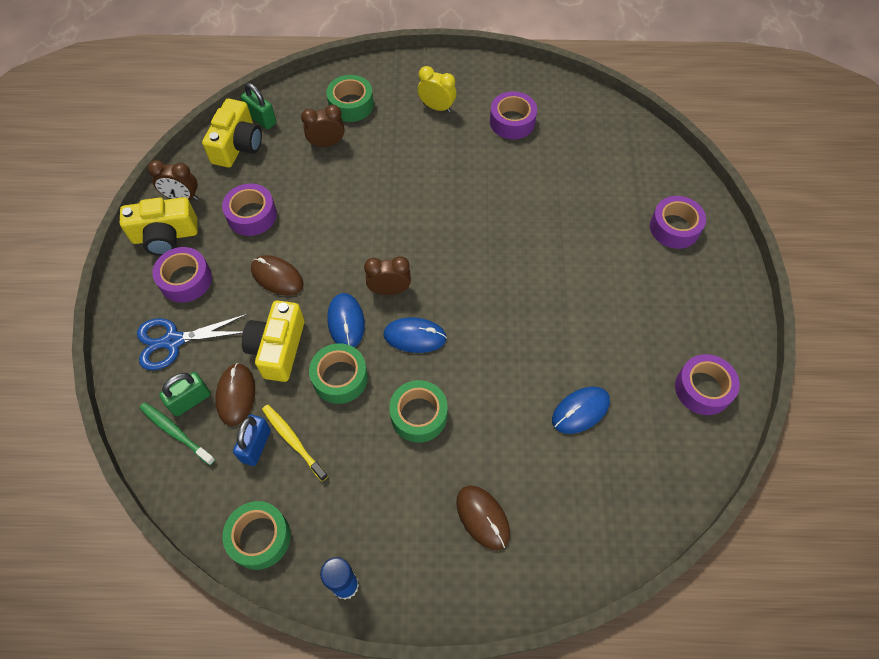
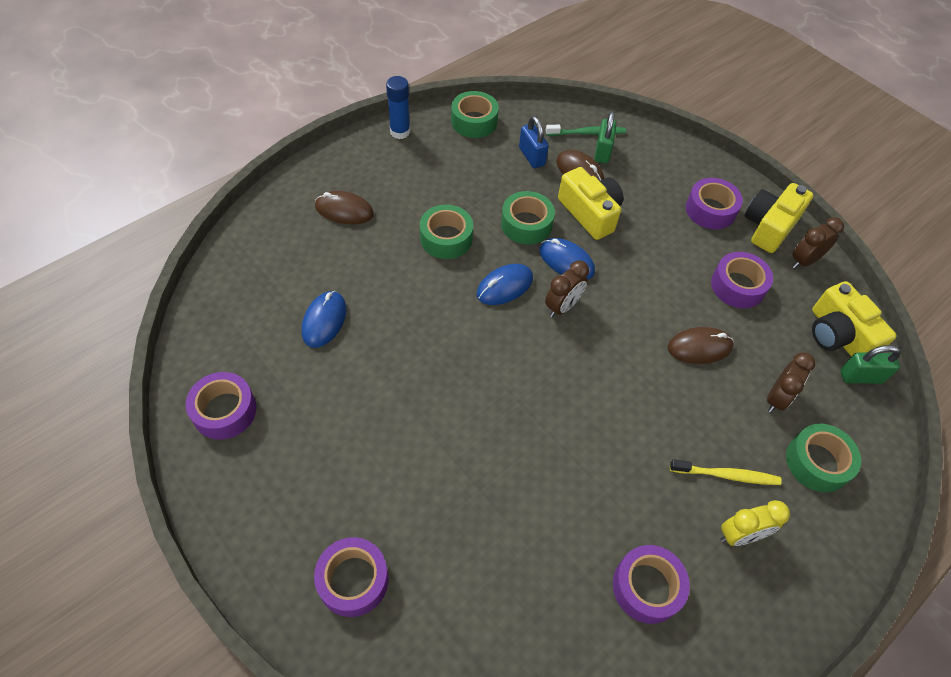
camera: 135 degrees right, 5 degrees down
blue scissors [137,314,247,370] -> none
brown mouse [251,255,304,296] -> brown mouse moved to [668,327,734,364]
yellow toothbrush [262,404,328,482] -> yellow toothbrush moved to [670,459,782,485]

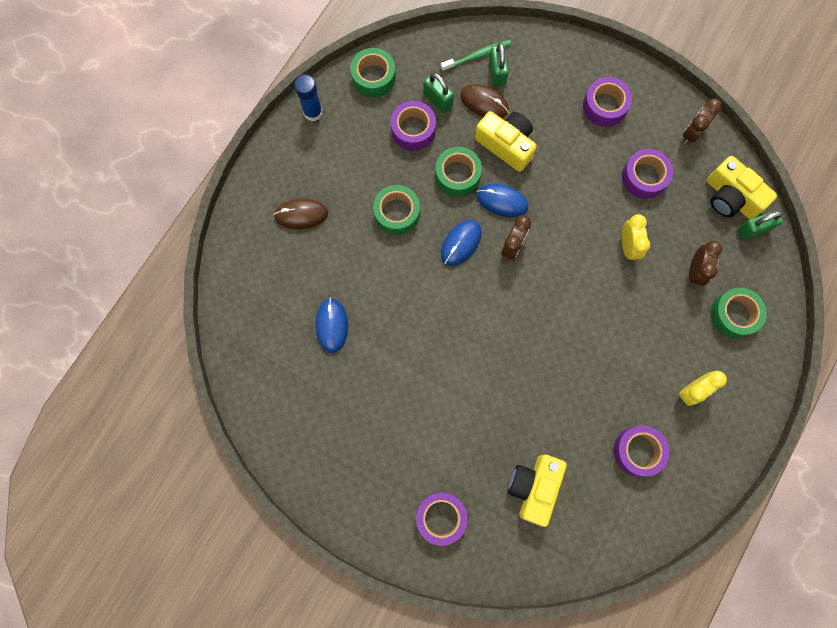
camera: 15 degrees left, 20 degrees up
purple tape [186,372,256,440] -> purple tape moved to [391,101,436,151]
blue padlock [519,116,549,168] -> green padlock [423,73,454,113]
brown mouse [668,327,734,364] -> yellow clock [622,214,650,261]
yellow toothbrush [670,459,782,485] -> none
yellow camera [745,183,813,253] -> yellow camera moved to [508,455,567,527]

